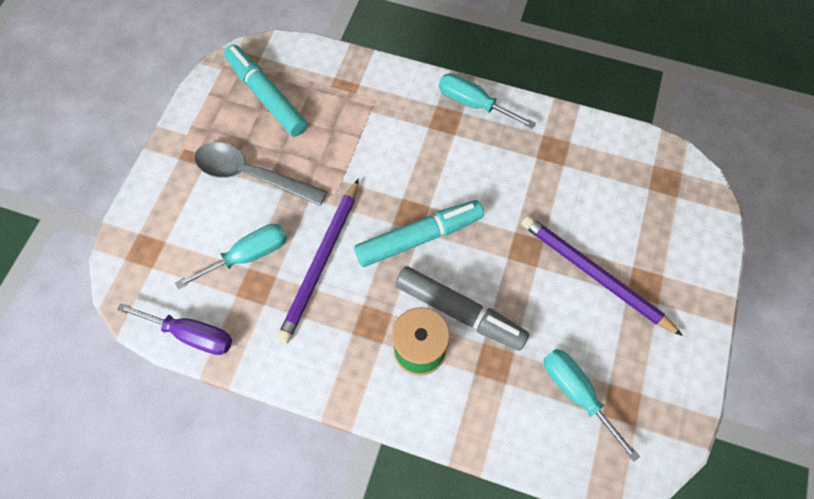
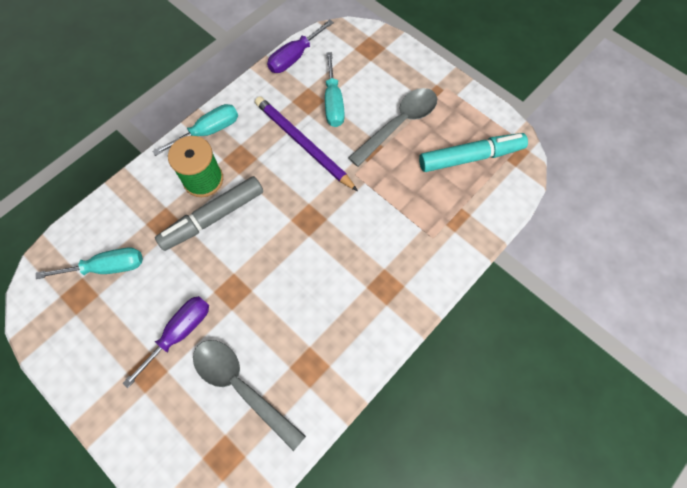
camera: 115 degrees right, 0 degrees up
turquoise marker [354,200,484,267] -> none
turquoise screwdriver [439,73,536,129] -> turquoise screwdriver moved to [152,104,238,156]
purple pencil [521,215,683,336] -> purple screwdriver [122,296,209,388]
none -> grey spoon [193,340,306,451]

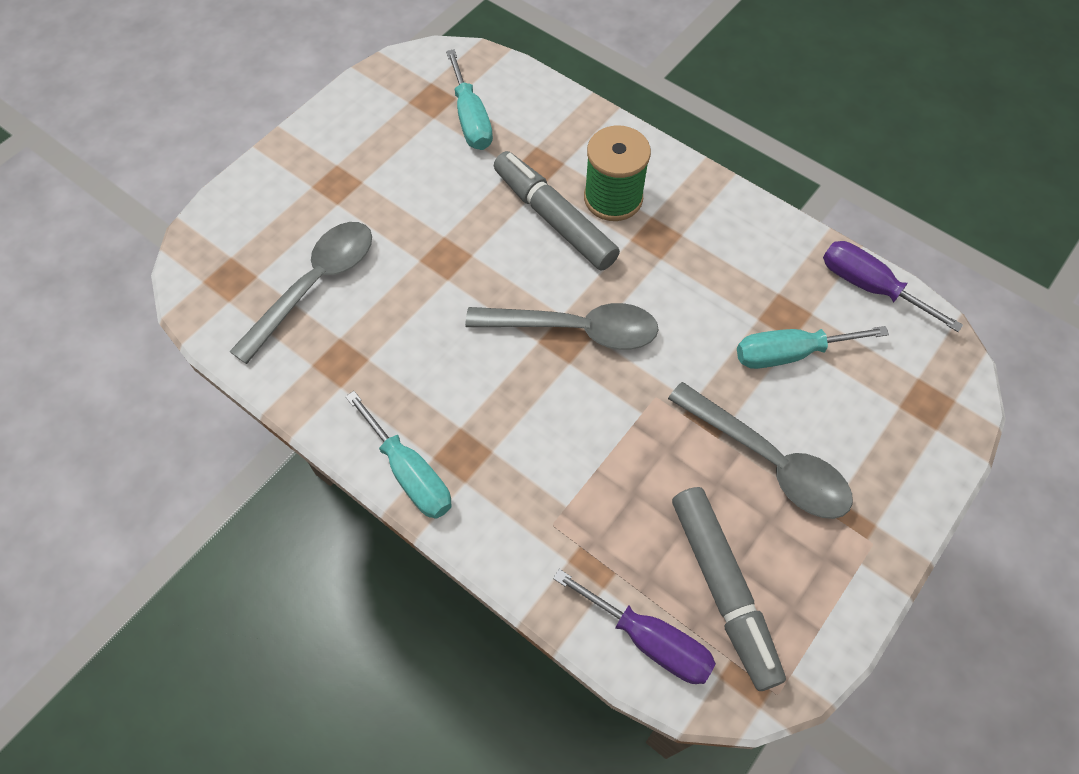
camera: 85 degrees right, 5 degrees down
purple screwdriver [122,296,209,388] -> purple screwdriver moved to [553,569,716,684]
turquoise screwdriver [152,104,238,156] -> turquoise screwdriver moved to [345,391,452,519]
purple pencil [255,96,358,191] -> none
turquoise marker [419,133,528,172] -> grey marker [672,487,786,691]
none -> grey spoon [465,303,659,350]

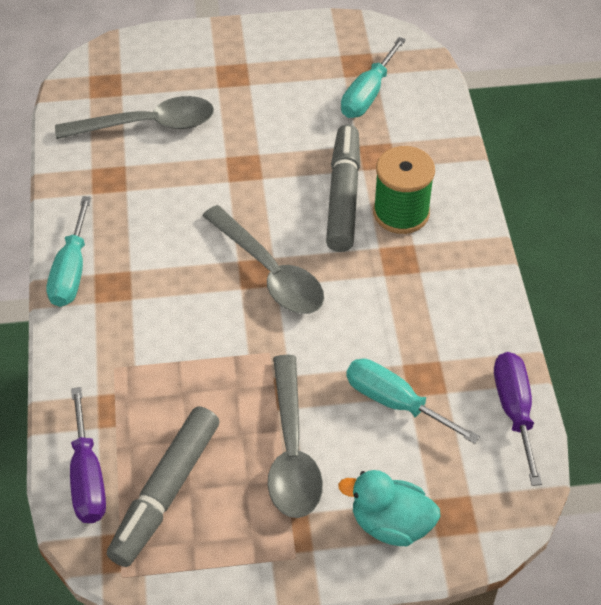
camera: 45 degrees right, 10 degrees down
none -> turquoise duck [338,470,440,546]

